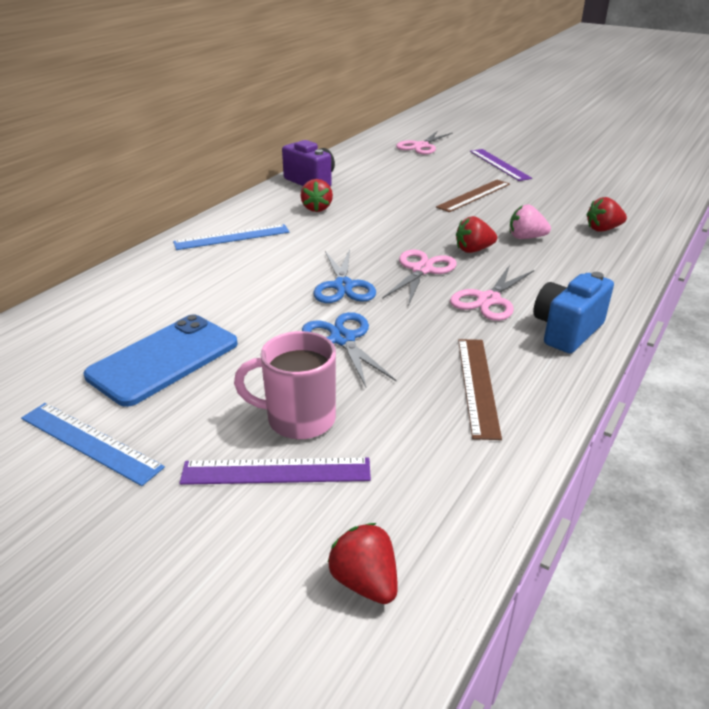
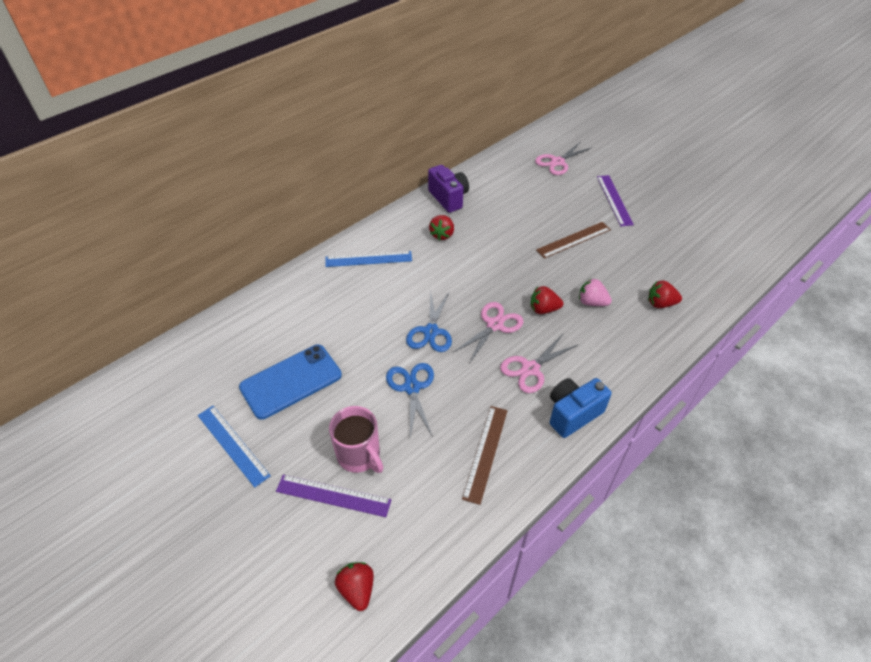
camera: 15 degrees right, 15 degrees up
pink mug [234,331,336,439] -> pink mug turned 150 degrees counterclockwise [329,406,383,473]

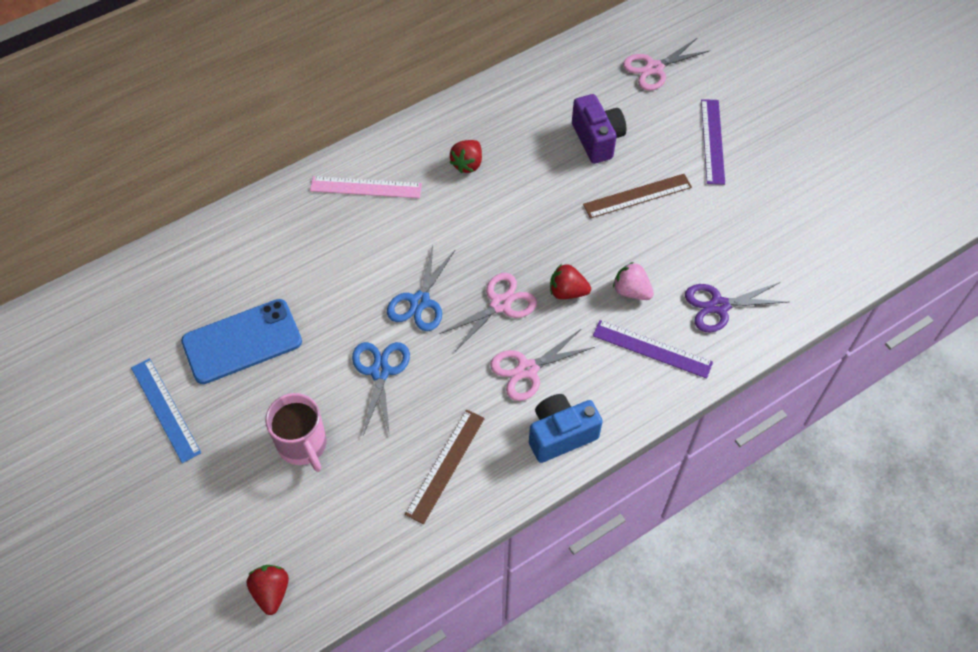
camera: 10 degrees right, 10 degrees up
purple ruler [276,474,392,517] -> purple ruler moved to [593,320,713,379]
blue ruler [325,251,412,267] -> pink ruler [310,176,422,198]
purple camera [428,165,469,213] -> purple camera moved to [572,94,626,164]
red strawberry [648,281,682,308] -> purple scissors [685,282,788,333]

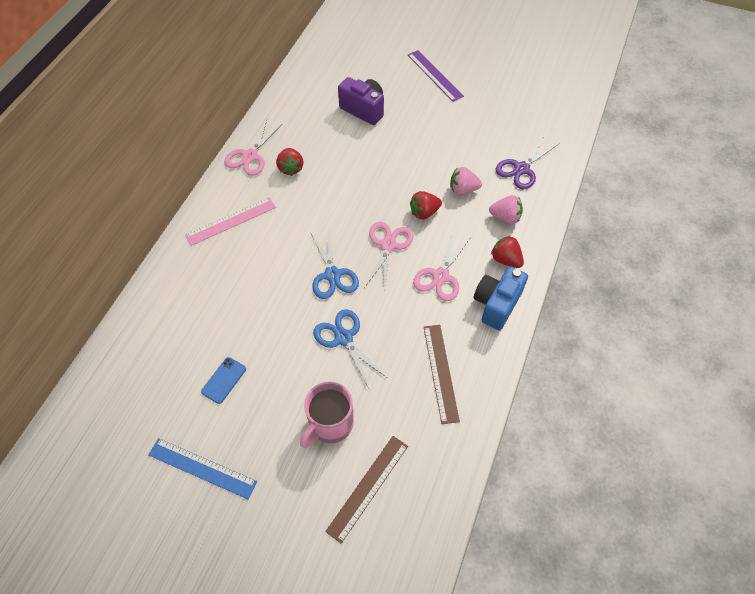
camera: 35 degrees left, 0 degrees up
blue phone [181,299,302,384] -> blue phone [201,357,246,404], size x0.47
red strawberry [246,565,289,615] -> red strawberry moved to [491,235,524,268]
pink mug [265,393,327,472] -> pink mug turned 105 degrees clockwise [300,381,354,448]
brown ruler [583,174,692,219] -> brown ruler moved to [325,436,408,544]
purple ruler [593,320,713,379] -> pink strawberry [489,195,523,224]
pink scissors [623,38,709,91] -> pink scissors moved to [224,120,282,176]

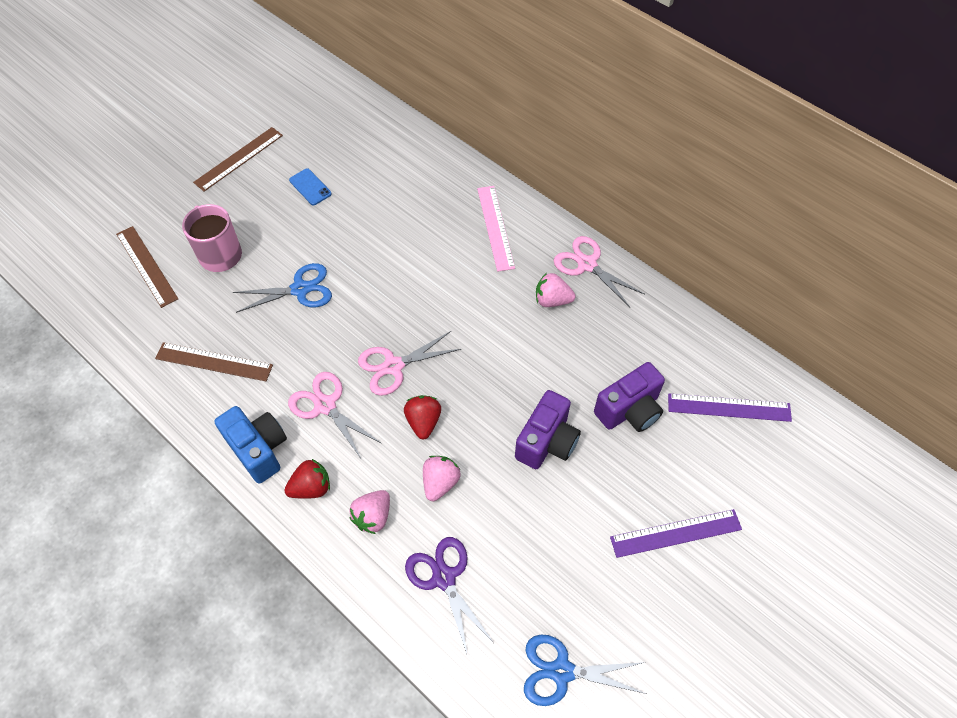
camera: 110 degrees right, 0 degrees up
blue ruler [148,438,258,500] -> brown ruler [193,127,283,192]
red strawberry [276,148,303,176] -> pink strawberry [536,273,576,307]
blue scissors [311,228,359,299] -> blue scissors moved to [524,635,646,706]
pink scissors [364,222,414,292] -> pink scissors turned 120 degrees clockwise [358,331,461,396]
none -> purple camera [515,390,581,469]
none -> purple ruler [668,394,792,422]

